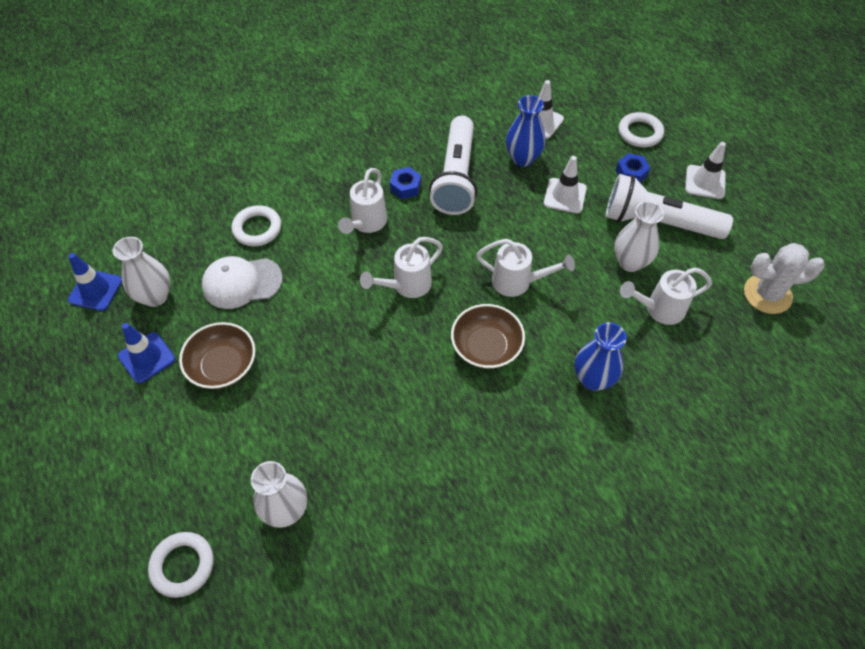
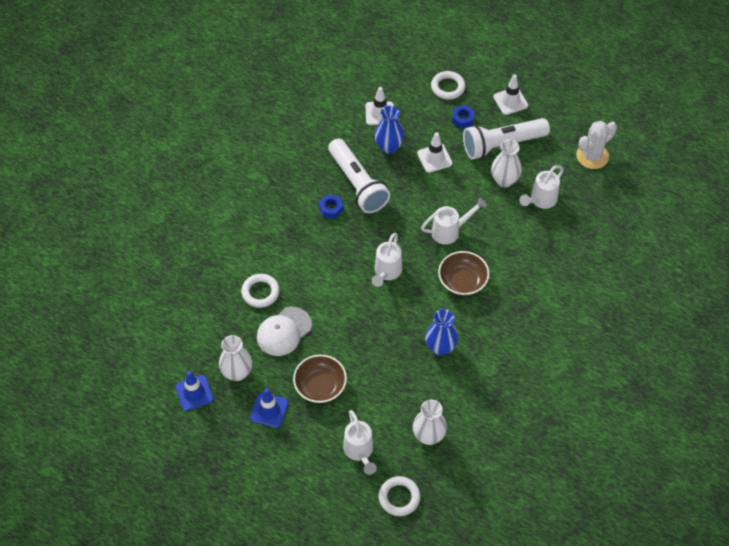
camera: 35 degrees left, 0 degrees up
white watering can [338,168,387,234] -> white watering can moved to [343,410,377,475]
blue vase [574,323,627,391] -> blue vase moved to [425,309,458,355]

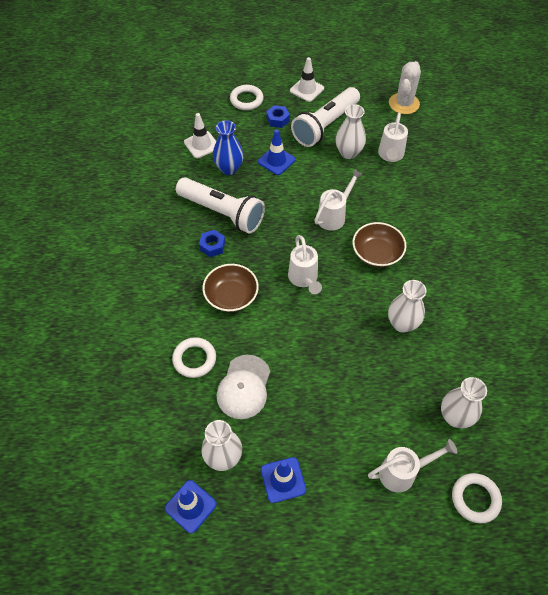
camera: 30 degrees left, 0 degrees up
brown bowl [293,354,347,403] -> brown bowl moved to [202,264,259,312]
white watering can [343,410,377,475] -> white watering can turned 60 degrees counterclockwise [368,439,457,493]
white traffic cone [417,132,452,173] -> blue traffic cone [258,129,295,175]
blue vase [425,309,458,355] -> white vase [388,280,427,333]

